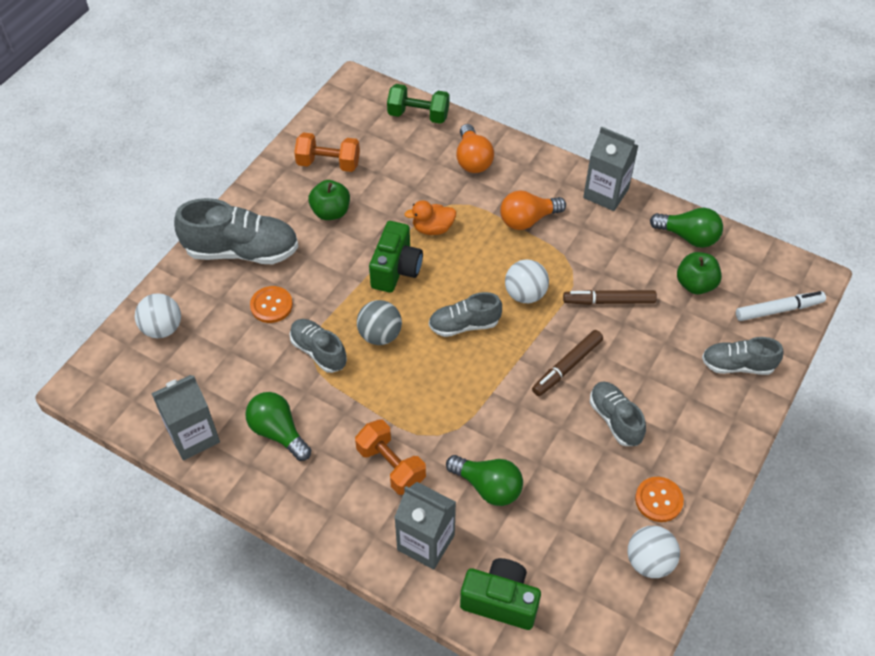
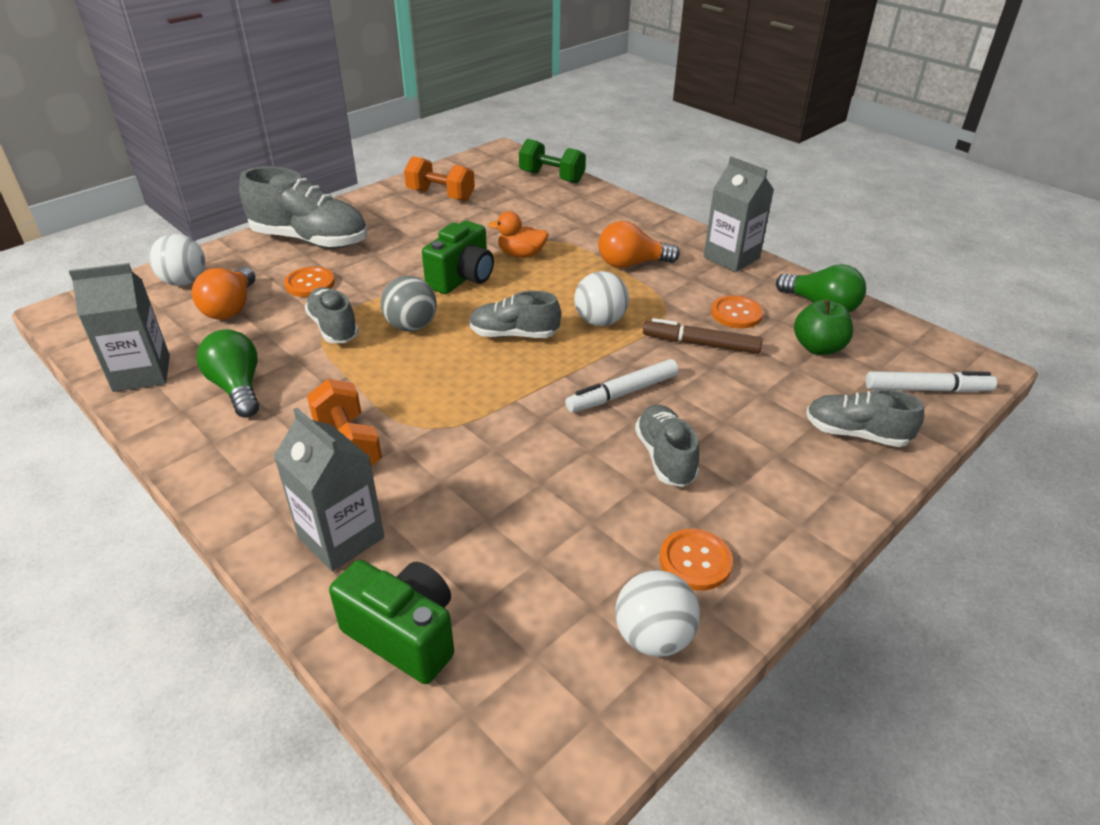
camera: 15 degrees right, 15 degrees down
green apple [308,180,350,220] -> none
green light bulb [446,455,523,506] -> none
orange light bulb [456,124,494,173] -> orange light bulb moved to [192,267,255,319]
brown marker [532,330,603,396] -> white marker [565,359,679,413]
none -> orange button [711,295,763,328]

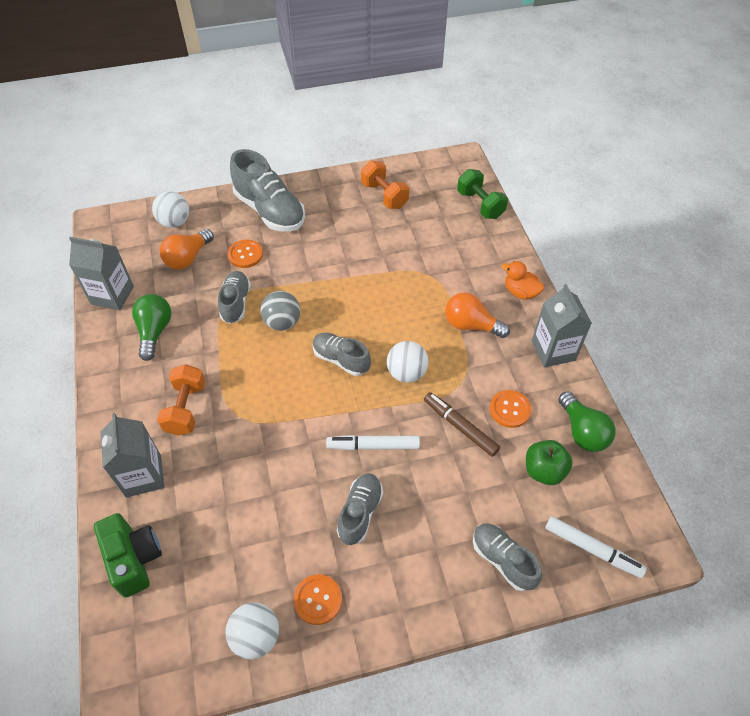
camera: 30 degrees right, 15 degrees up
green camera [422,221,494,294] -> none
orange duck [488,211,549,258] -> orange duck moved to [501,261,544,300]

